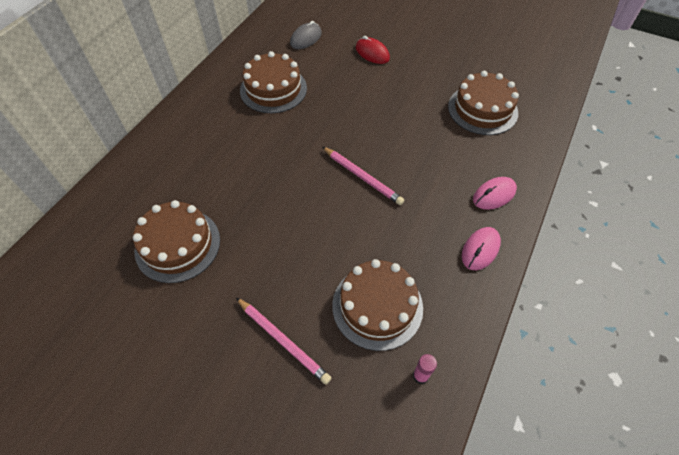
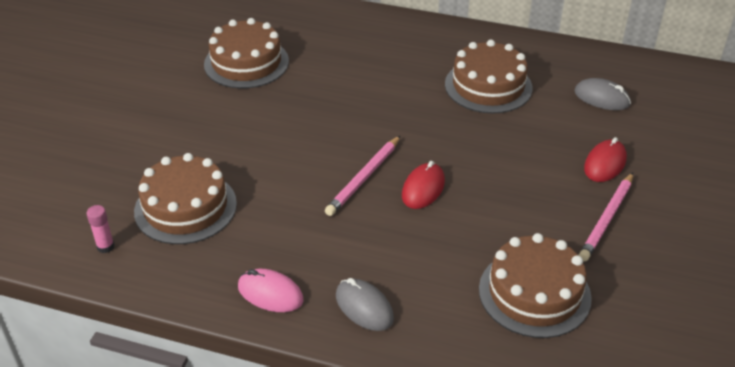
camera: 80 degrees right, 15 degrees down
pink pencil [236,298,331,384] -> pink pencil moved to [579,173,633,262]
pink mouse [473,177,517,210] -> grey mouse [336,278,394,331]
none -> red mouse [402,161,445,209]

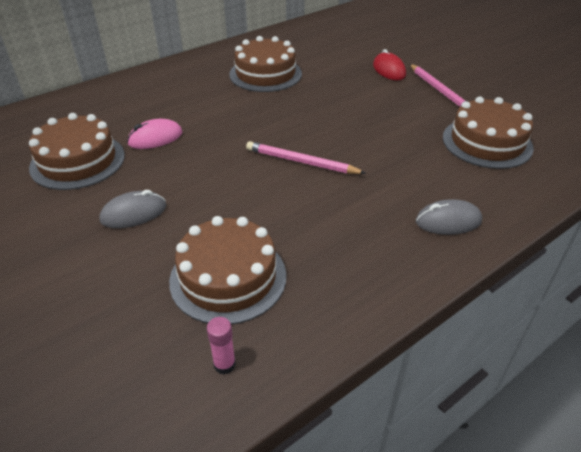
camera: 55 degrees left, 0 degrees up
pink mouse [238,269,304,312] -> pink mouse moved to [127,119,182,149]
pink pencil [325,136,400,216] -> pink pencil turned 135 degrees clockwise [246,141,366,174]
red mouse [402,161,445,209] -> none
grey mouse [574,78,631,110] -> grey mouse moved to [100,190,166,228]

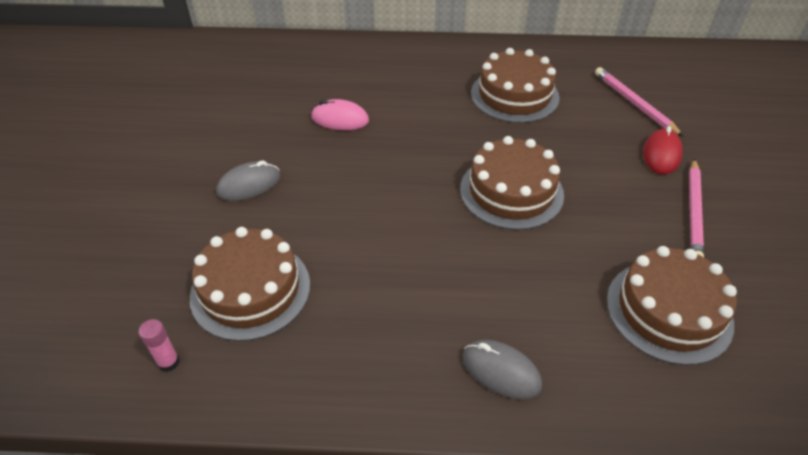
camera: 40 degrees right, 5 degrees up
brown cake [29,113,125,190] -> brown cake moved to [460,136,564,230]
grey mouse [100,190,166,228] -> grey mouse turned 45 degrees counterclockwise [216,161,281,201]
pink pencil [246,141,366,174] -> pink pencil moved to [595,67,684,137]

